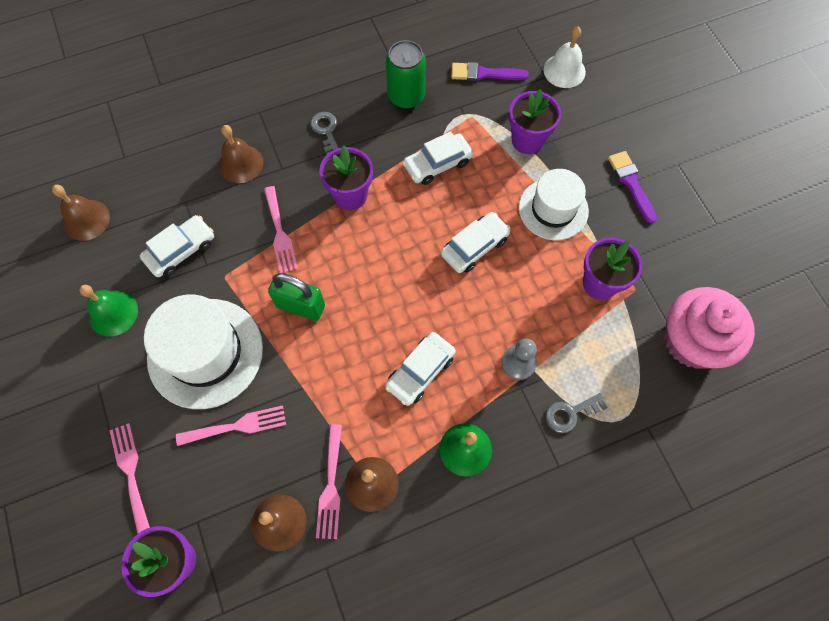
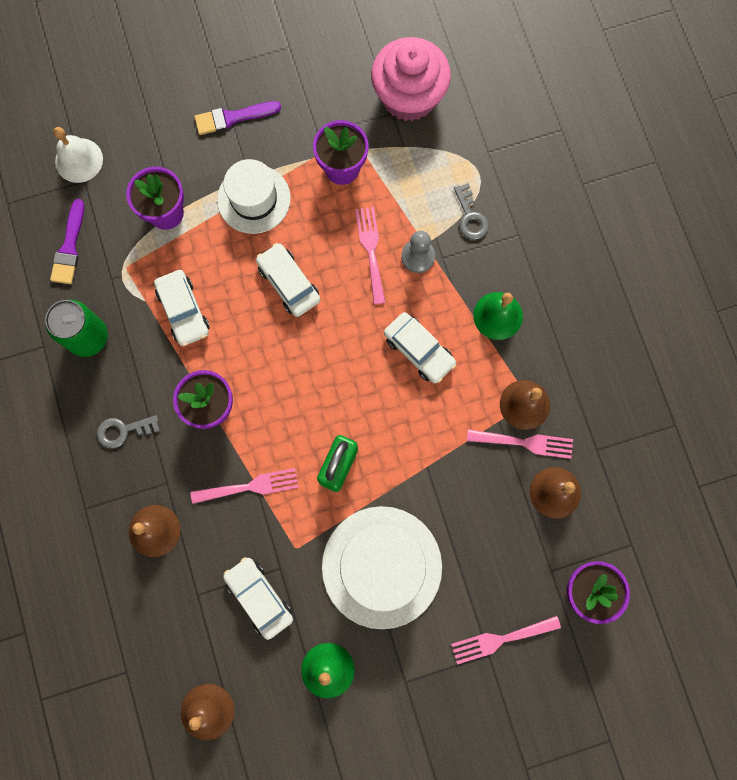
camera: 85 degrees left, 10 degrees up
pink fork [176,405,286,446] -> pink fork moved to [355,207,385,305]

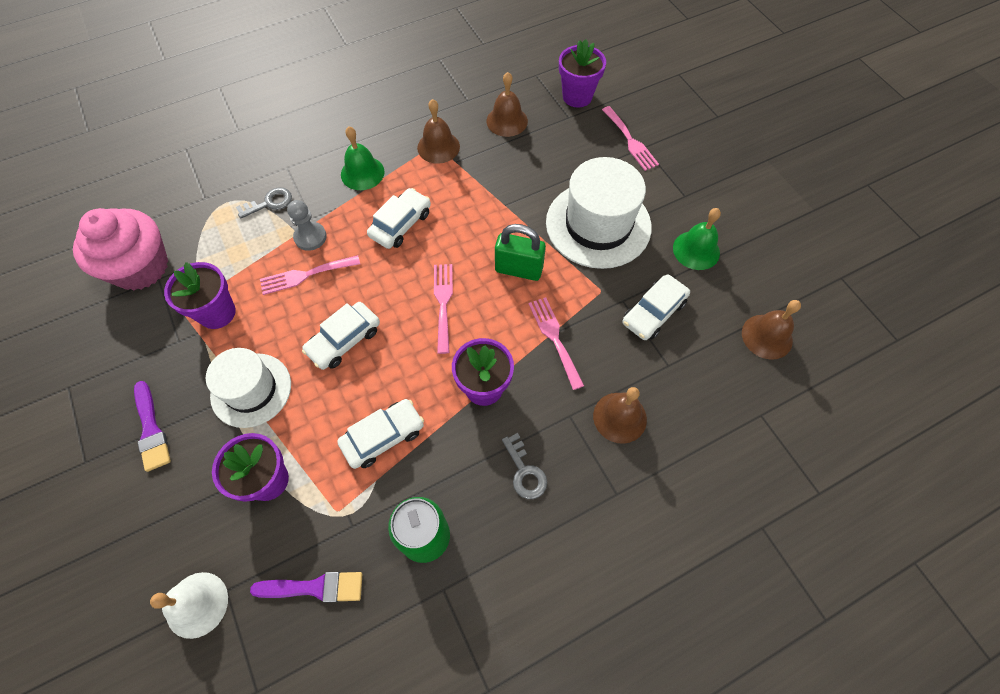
camera: 100 degrees left, 15 degrees down
pink fork [467,429,573,459] -> pink fork moved to [434,264,453,354]

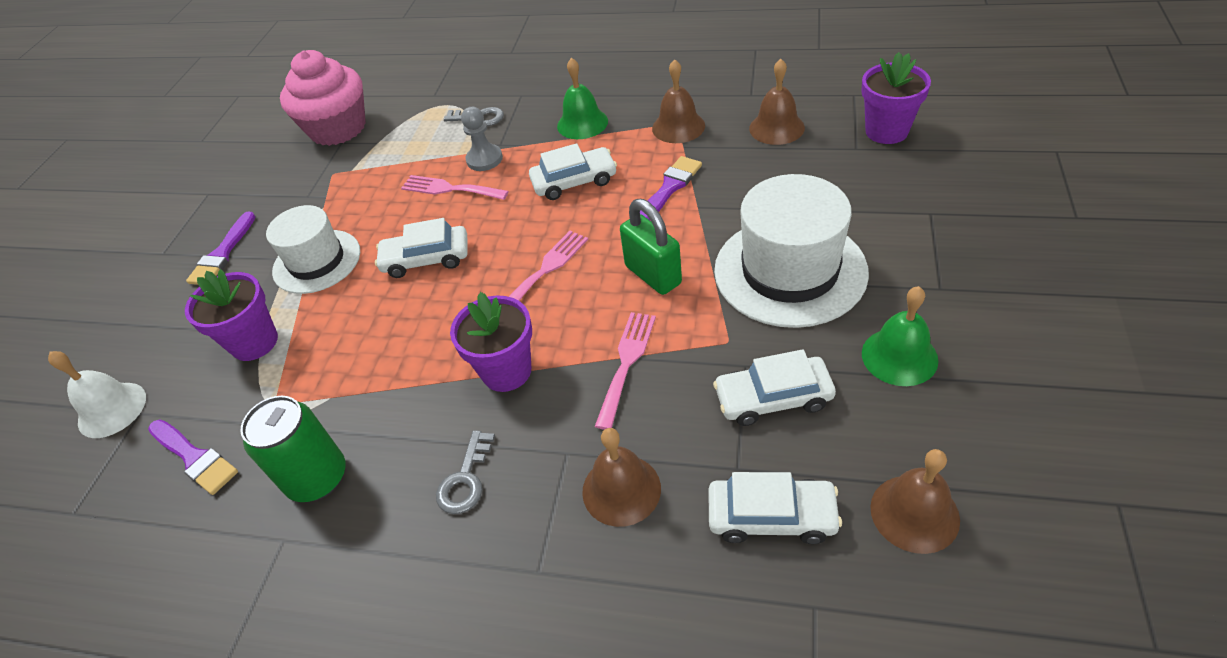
camera: 45 degrees right, 15 degrees down
purple flower pot [164,262,236,329] -> none
white car [337,399,424,469] -> white car moved to [708,472,842,544]
pink fork [602,106,659,171] -> none
none -> purple brush [640,156,702,221]

